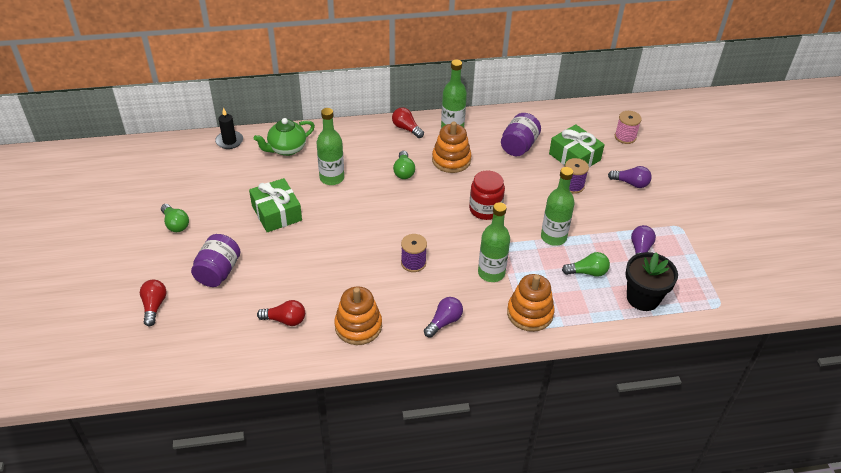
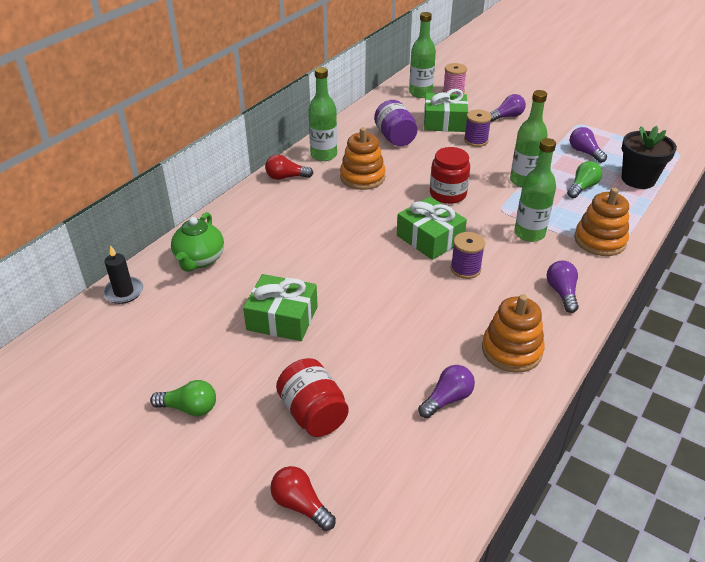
camera: 45 degrees left, 5 degrees down
purple jar [191,234,241,287] -> red jar [276,358,349,437]
red light bulb [257,300,305,326] -> purple light bulb [418,365,475,418]
green bottle [317,108,344,185] -> green bottle moved to [409,12,436,98]
green light bulb [393,151,415,179] -> none
none -> green gift [397,197,467,260]

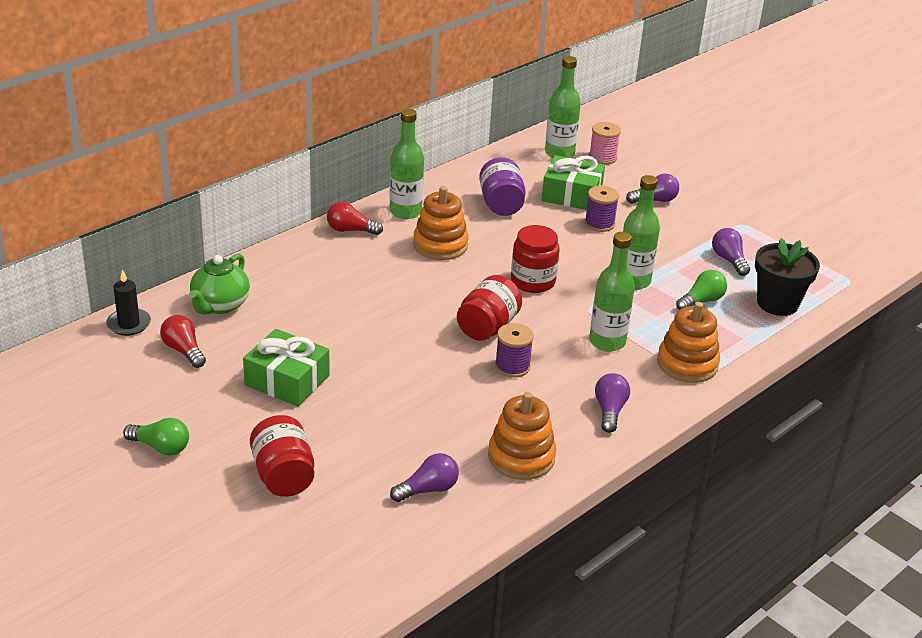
camera: 10 degrees right, 5 degrees down
red light bulb [270,466,336,531] -> red light bulb moved to [160,315,206,368]
green gift [397,197,467,260] -> red jar [457,275,522,341]

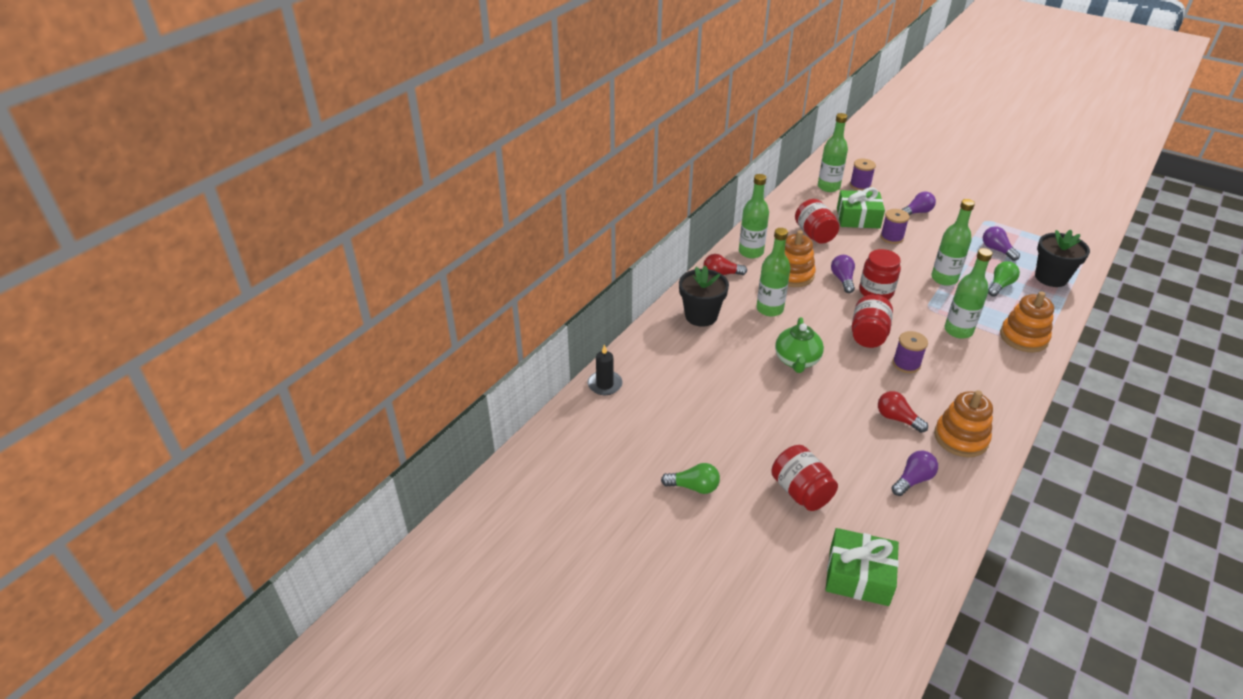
camera: 10 degrees left, 5 degrees up
red light bulb [160,315,206,368] -> red light bulb moved to [878,391,928,433]
green teapot [189,253,250,314] -> green teapot moved to [775,317,824,373]
green gift [243,329,330,407] -> green gift moved to [825,528,899,606]
purple jar [479,157,526,216] -> red jar [795,199,839,244]
pink spool [589,122,621,165] -> purple spool [850,159,876,191]
purple light bulb [595,373,630,433] -> purple light bulb moved to [831,255,855,293]
none -> black flower pot [679,265,729,327]
none -> green bottle [756,228,791,317]

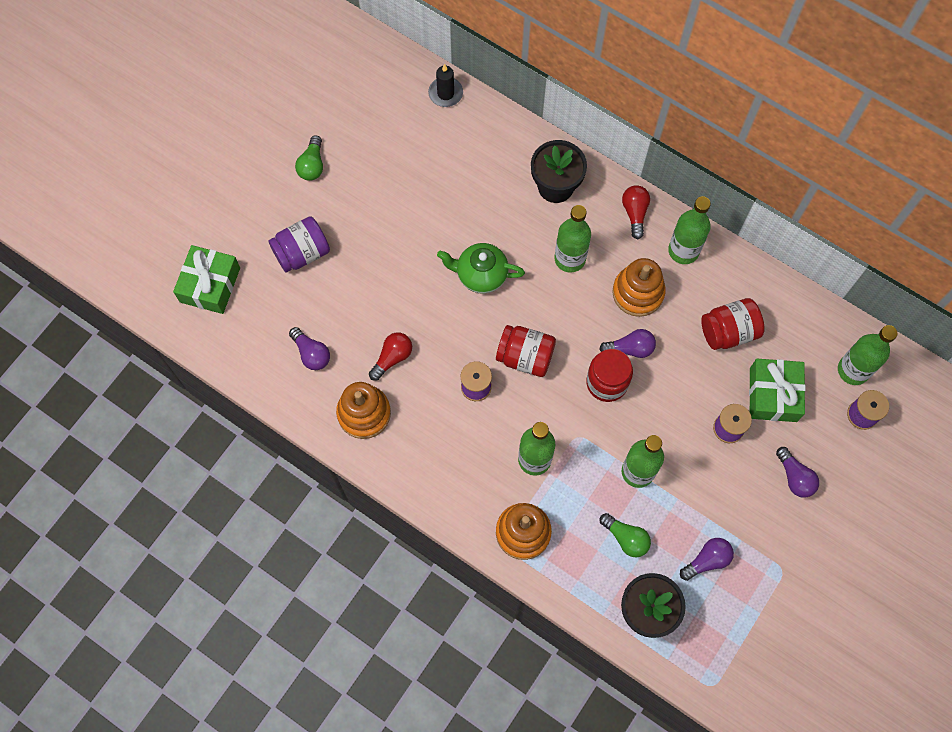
camera: 90 degrees right, 30 degrees up
red jar [771,445,838,511] -> purple jar [269,216,330,272]

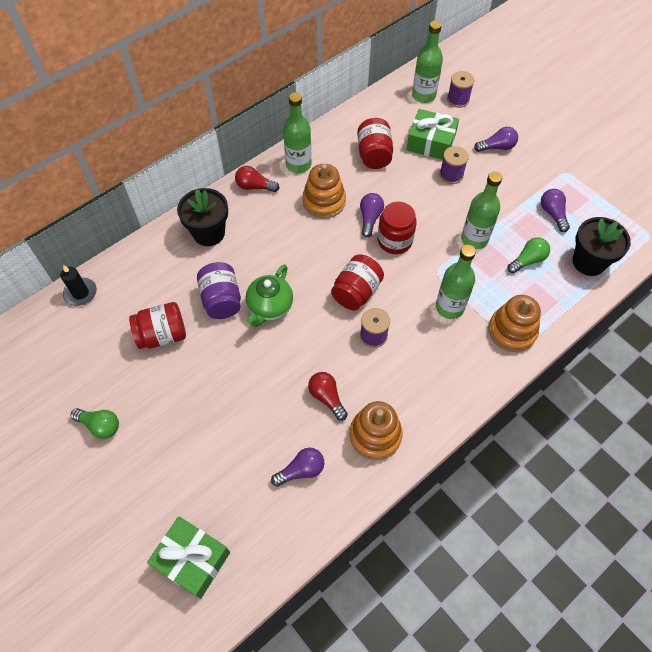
camera: 75 degrees left, 10 degrees down
purple jar [269,216,330,272] -> purple jar moved to [197,262,241,319]
green bottle [555,205,591,272] -> none
none -> red jar [129,302,186,349]

